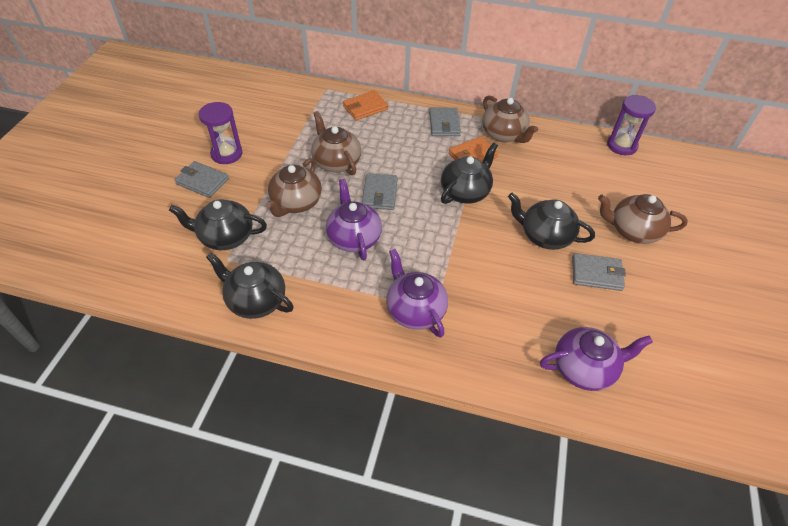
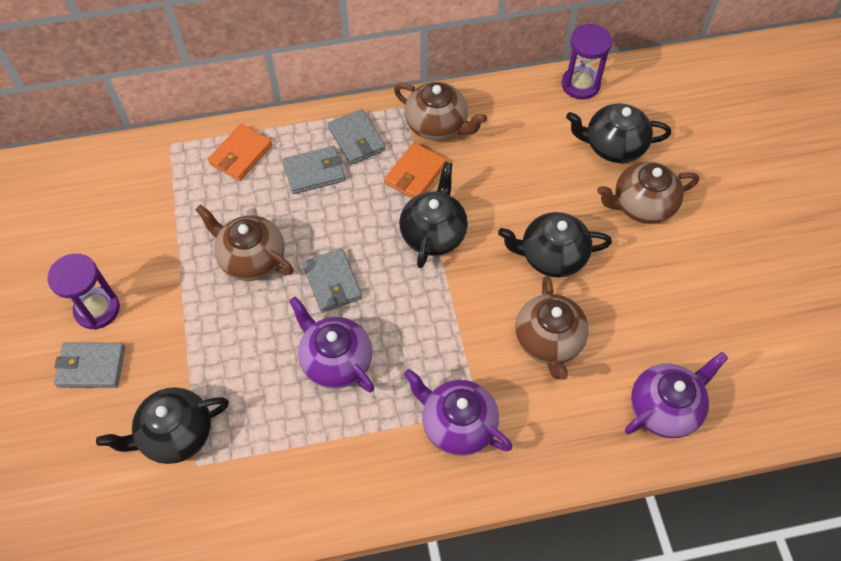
camera: 25 degrees left, 10 degrees up
black teapot [206,252,294,319] -> black teapot moved to [566,103,671,163]
brown teapot [265,158,322,217] -> brown teapot moved to [515,275,589,380]
grey wallet [572,253,626,291] -> grey wallet moved to [283,146,345,194]

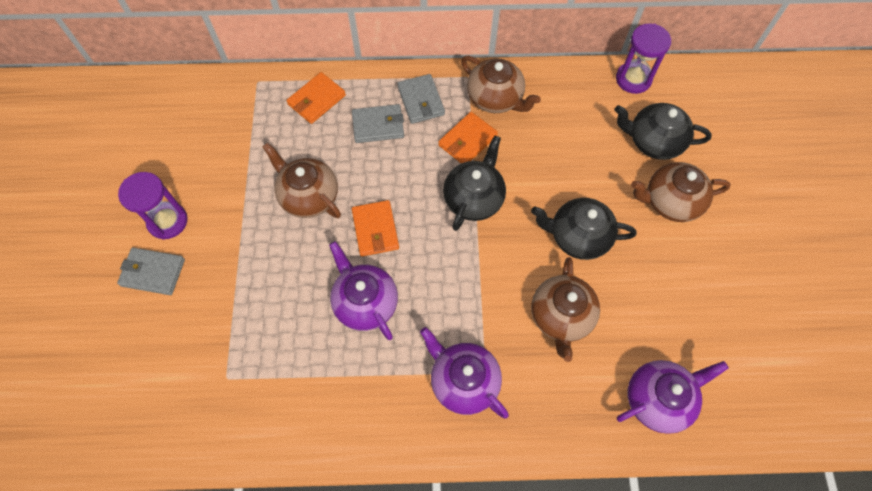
camera: 10 degrees right, 5 degrees up
black teapot [96,387,229,464] -> none
grey wallet [302,248,362,313] -> orange wallet [352,200,399,257]

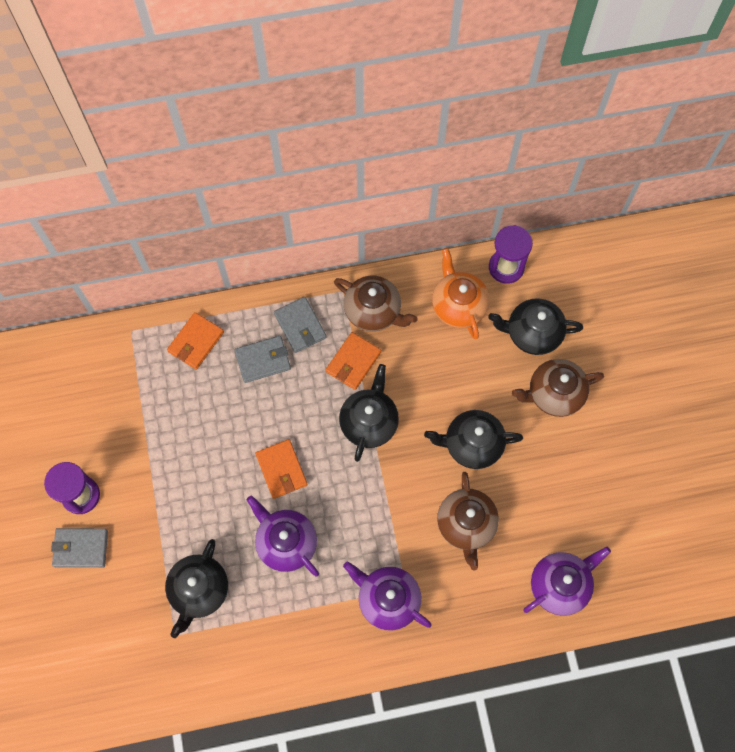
camera: 10 degrees left, 5 degrees up
brown teapot [262,142,341,218] -> none
none -> black teapot [165,539,228,638]
none -> orange teapot [432,248,490,339]

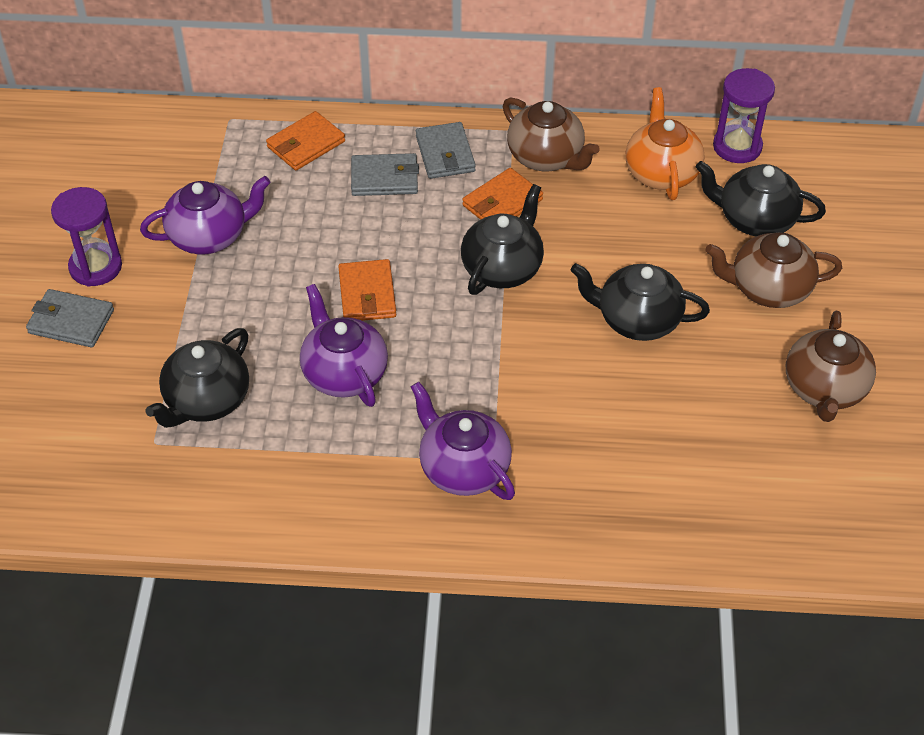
camera: 15 degrees right, 20 degrees down
brown teapot [437,472,499,570] -> brown teapot moved to [786,311,876,422]
purple teapot [523,547,611,616] -> purple teapot moved to [140,176,271,254]

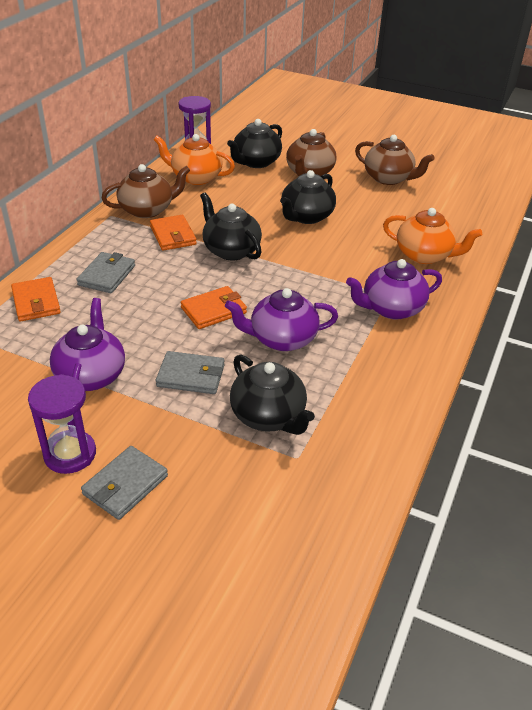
camera: 70 degrees left, 10 degrees down
orange wallet [338,259,396,321] -> orange wallet turned 45 degrees counterclockwise [181,286,247,329]
grey wallet [416,122,476,179] -> grey wallet moved to [156,351,225,394]
none -> orange teapot [383,208,482,264]

